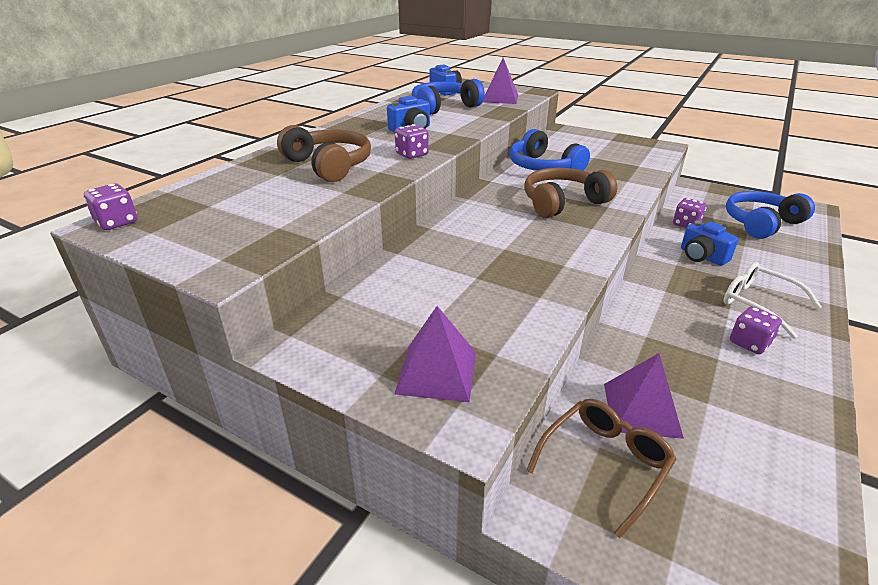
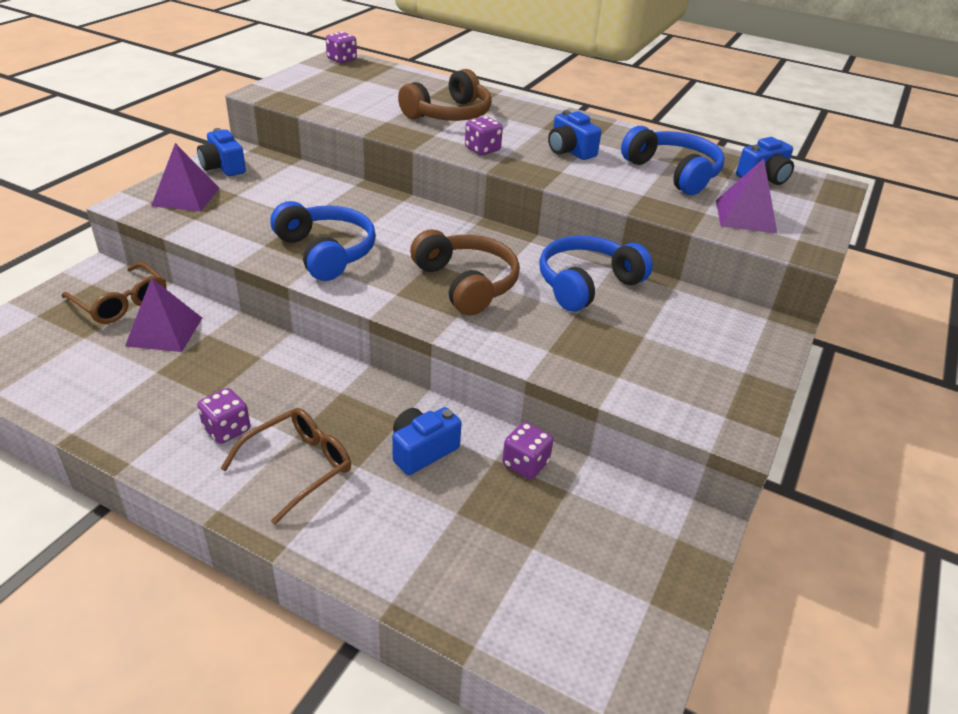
camera: 85 degrees right, 5 degrees up
white glasses [724,262,822,339] -> brown glasses [220,408,351,525]
blue headphones [726,191,815,239] -> blue headphones moved to [270,201,376,281]
none -> blue camera [197,128,246,176]

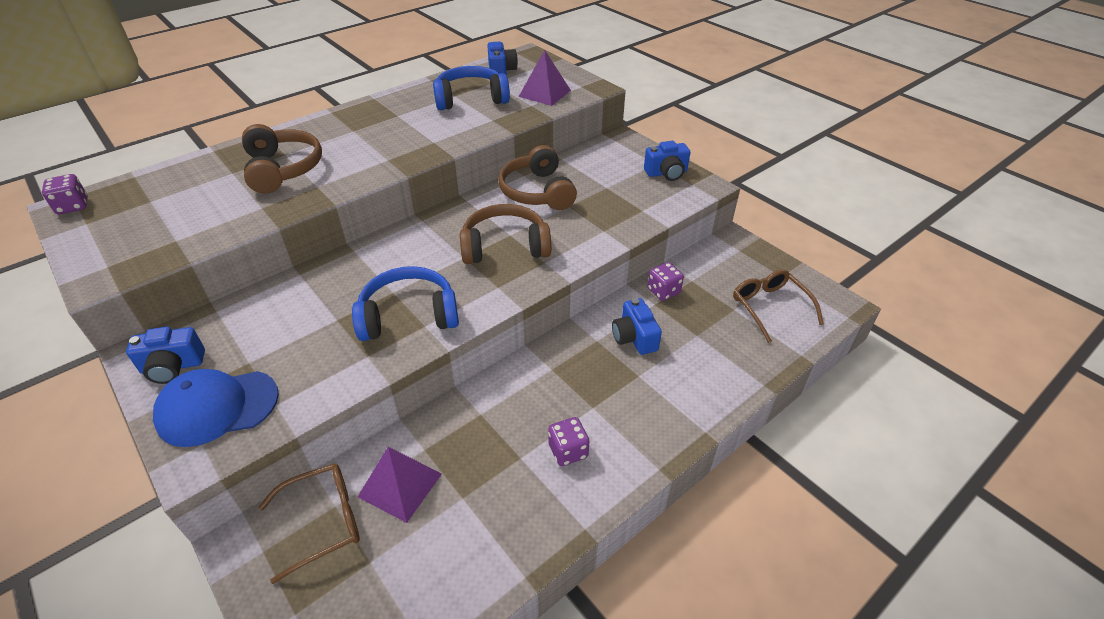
camera: 65 degrees left, 5 degrees up
purple pyramid [151,143,219,212] -> blue cap [153,369,279,447]
brown glasses [220,408,351,525] -> brown glasses moved to [733,269,824,343]
purple dice [465,116,503,155] -> none
blue headphones [539,235,653,312] -> brown headphones [498,145,577,210]
blue camera [548,110,602,160] -> blue camera moved to [644,141,690,181]

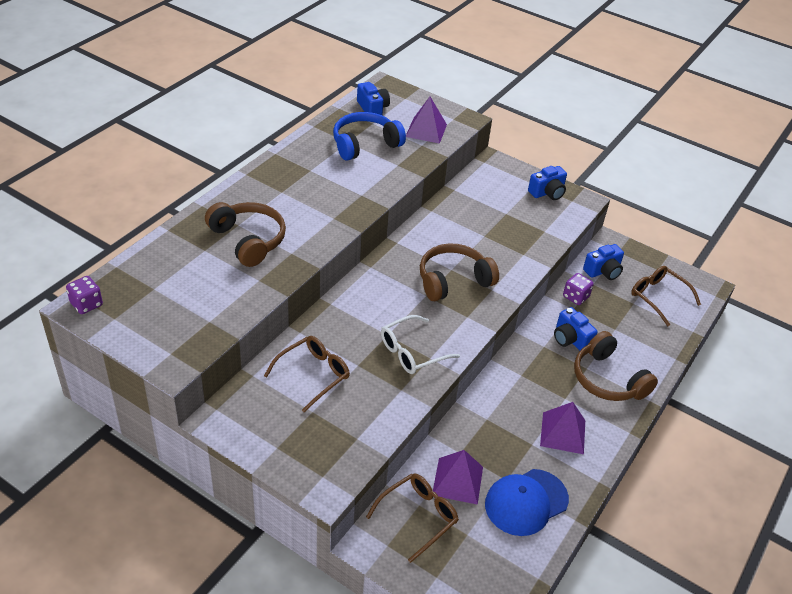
camera: 20 degrees left, 0 degrees up
blue camera [126,327,205,384] -> blue camera moved to [583,244,624,280]
blue cap [153,369,279,447] -> blue cap moved to [485,469,569,536]
blue headphones [352,266,459,341] -> white glasses [381,315,460,374]
brown headphones [498,145,577,210] -> brown headphones moved to [574,331,658,401]
purple dice [548,417,590,466] -> purple pyramid [540,402,585,454]
none -> brown glasses [264,336,350,412]

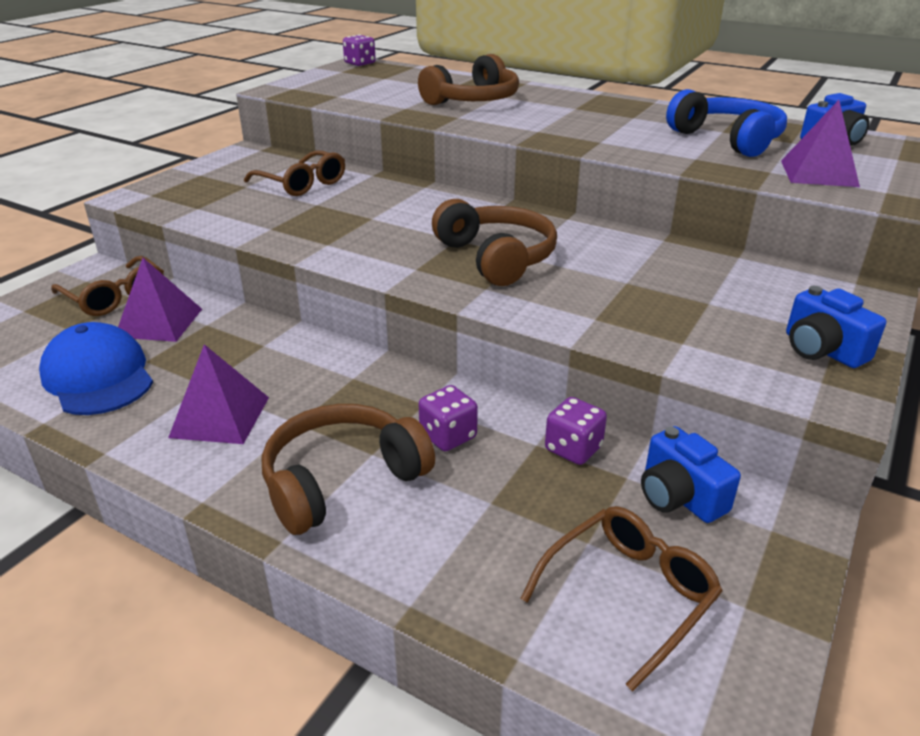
camera: 90 degrees right, 10 degrees down
white glasses [381,315,460,374] -> none
blue camera [554,307,598,350] -> purple dice [419,385,478,451]

